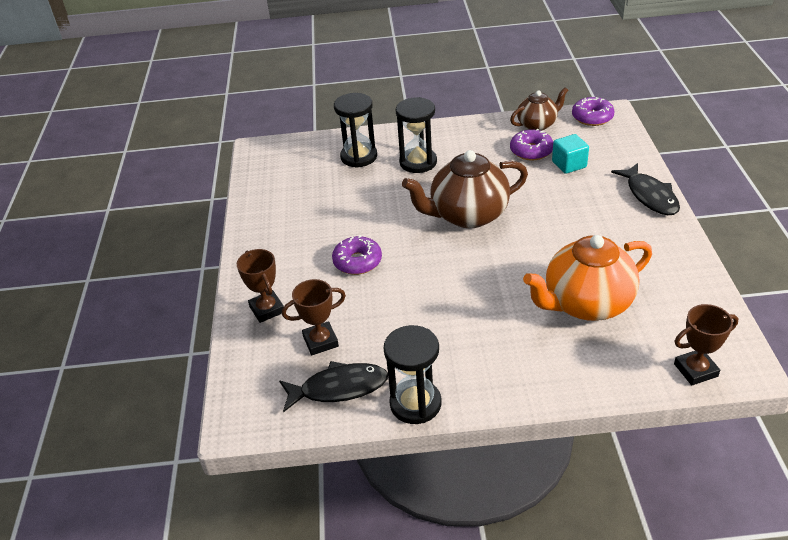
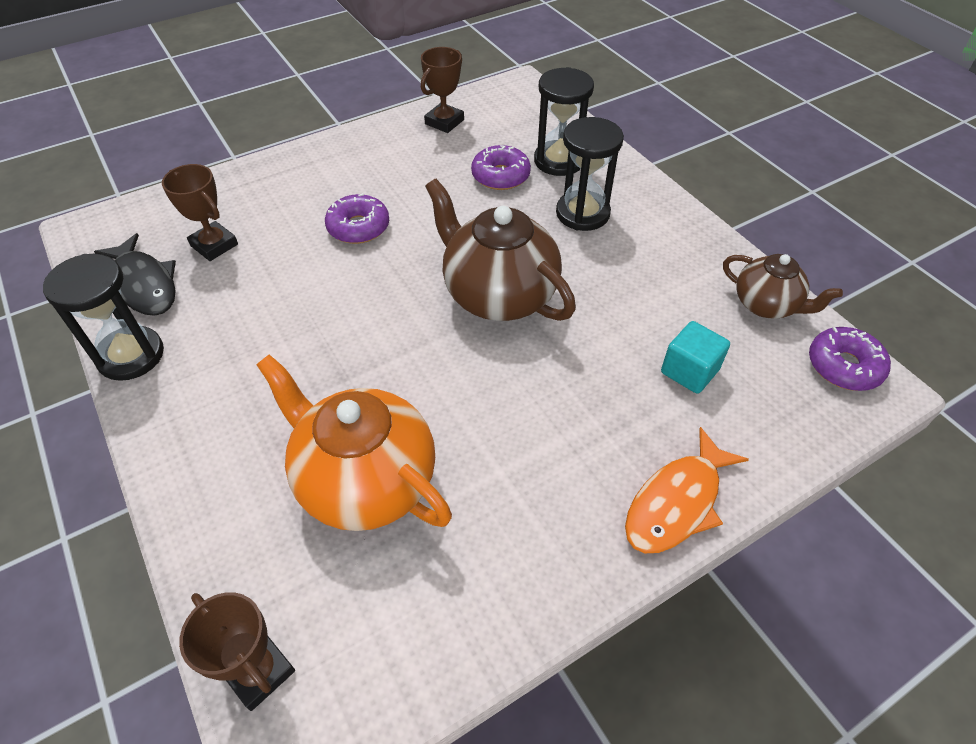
camera: 60 degrees right, 10 degrees up
brown trophy [237,249,284,323] -> brown trophy moved to [421,47,464,133]
purple donut [510,129,553,160] -> purple donut moved to [471,145,531,190]
black fish [611,163,680,215] -> orange fish [625,427,749,553]

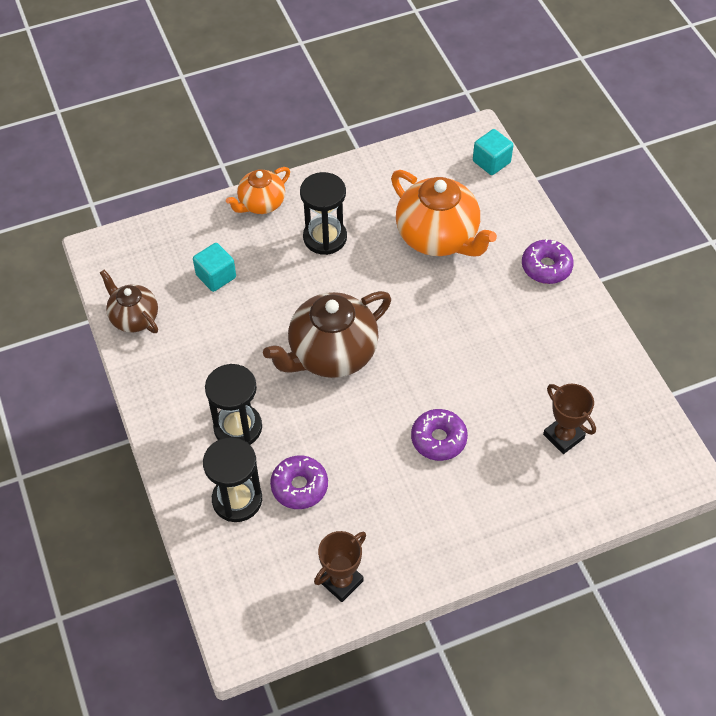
camera: 170 degrees left, 5 degrees up
black hourglass [43,254,164,381] -> black hourglass moved to [300,172,347,255]
black fish [94,233,176,316] -> none
brown trophy [179,592,295,711] -> turquoise cube [473,129,513,175]
brown teapot [425,179,576,321] -> brown teapot turned 90 degrees clockwise [263,291,391,378]
orange fish [625,427,749,553] -> orange teapot [226,167,290,214]
purple donut [809,327,891,391] -> purple donut moved to [522,239,574,284]

